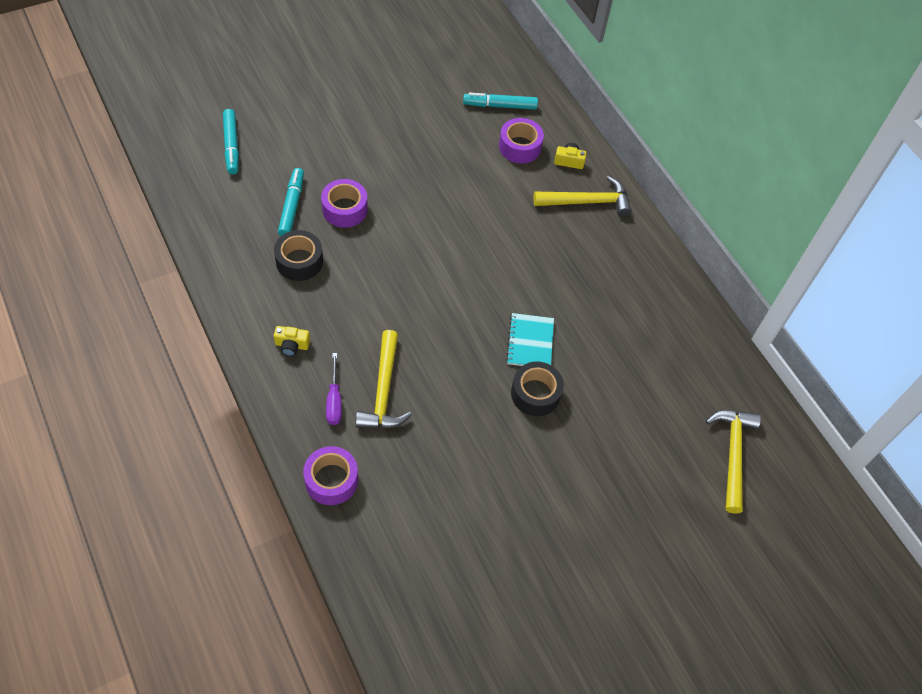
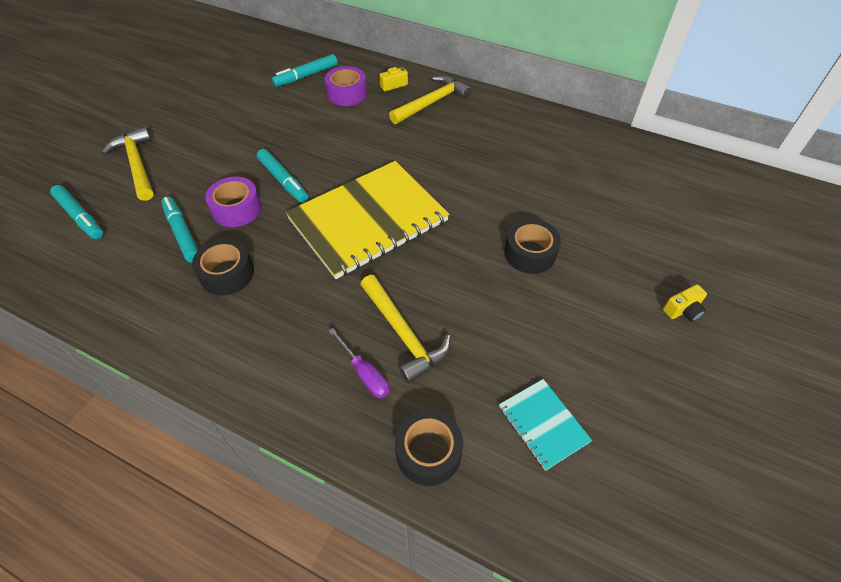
camera: 30 degrees left, 5 degrees down
yellow camera [274,326,310,356] -> yellow camera moved to [663,284,707,322]
purple tape [303,446,358,505] -> black tape [395,410,463,486]
turquoise notebook [506,313,554,366] -> turquoise notebook moved to [499,379,592,471]
yellow hammer [706,410,761,514] -> yellow hammer moved to [102,127,154,201]
none -> turquoise marker [257,149,308,203]
none -> yellow notebook [286,161,449,279]

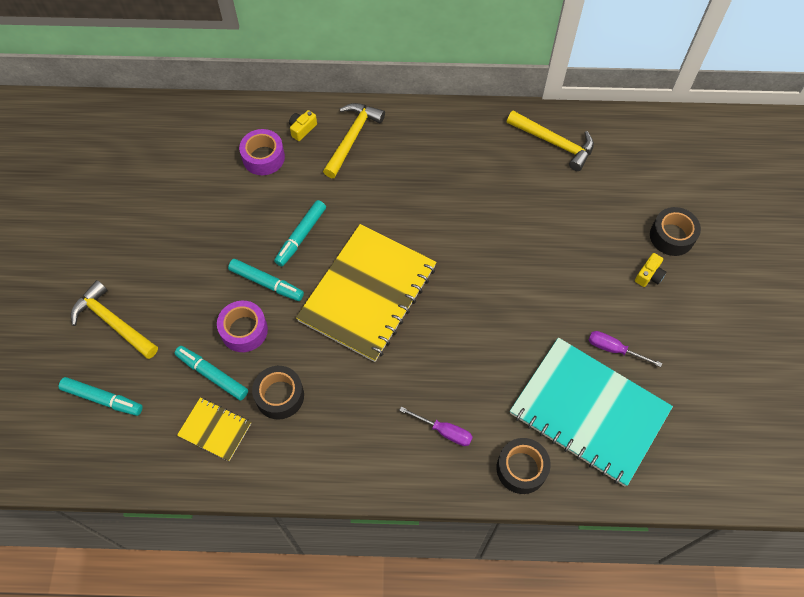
camera: 25 degrees left, 10 degrees up
turquoise marker [272,54,337,87] -> turquoise marker moved to [274,200,326,266]
yellow hammer [360,275,451,384] -> yellow hammer moved to [507,111,594,171]
turquoise notebook [499,379,592,471] -> turquoise notebook [510,338,673,486], size x2.21
black tape [504,219,561,274] -> black tape moved to [650,207,701,256]
none -> yellow notebook [177,397,251,461]
none -> purple screwdriver [589,331,662,367]

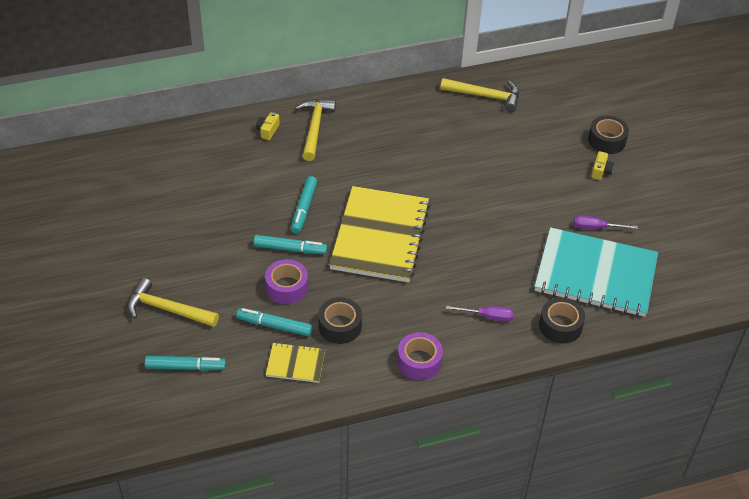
camera: 20 degrees left, 15 degrees down
purple tape [239,129,285,175] -> purple tape moved to [397,332,443,380]

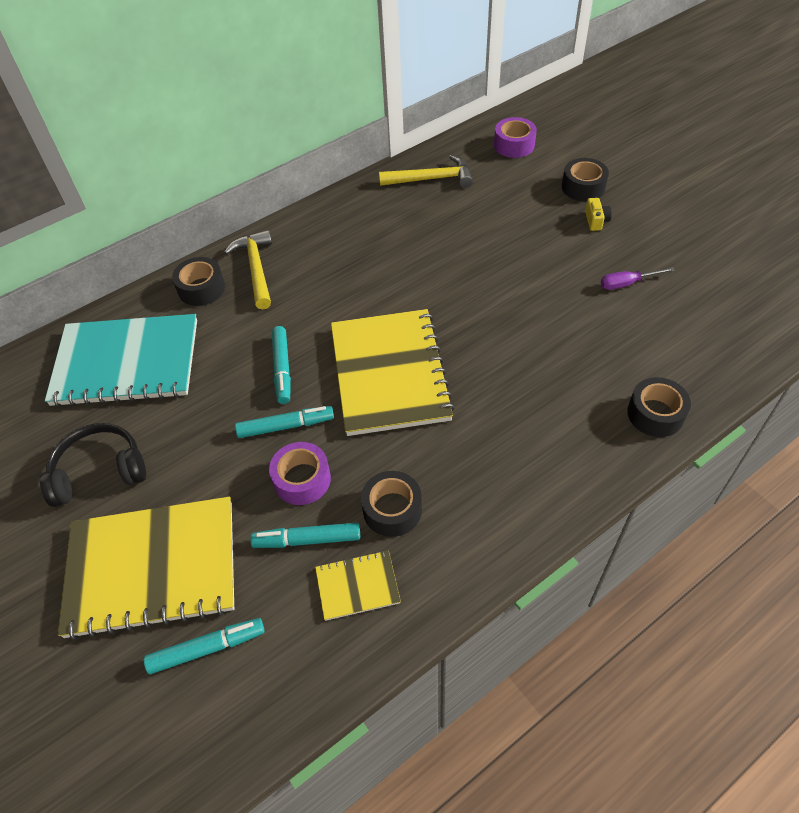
camera: 15 degrees left, 5 degrees up
yellow hammer [127,278,219,327] -> yellow notebook [58,497,234,640]
yellow camera [256,112,280,140] -> black tape [172,257,225,306]
purple tape [397,332,443,380] -> purple tape moved to [494,117,537,158]
purple screwdriver [446,306,514,321] -> none
turquoise notebook [534,227,658,317] -> turquoise notebook moved to [45,314,197,407]
none -> black headphones [40,423,146,507]

